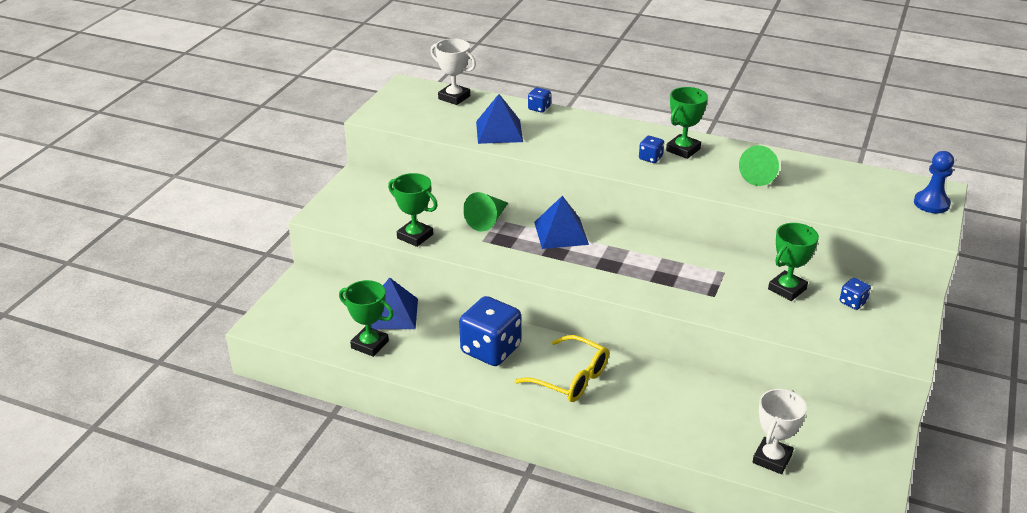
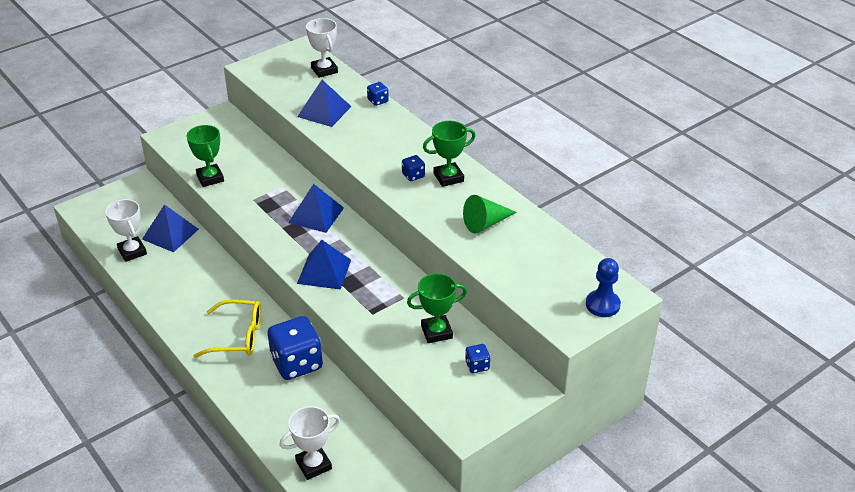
camera: 30 degrees right, 5 degrees up
green trophy [339,280,394,357] -> white trophy [105,199,147,262]
blue dice [459,296,521,366] -> blue dice moved to [268,316,323,380]
green cone [463,192,508,232] -> none
yellow glasses [515,335,609,402] -> yellow glasses turned 60 degrees counterclockwise [193,300,261,358]
none -> blue pyramid [297,240,351,290]

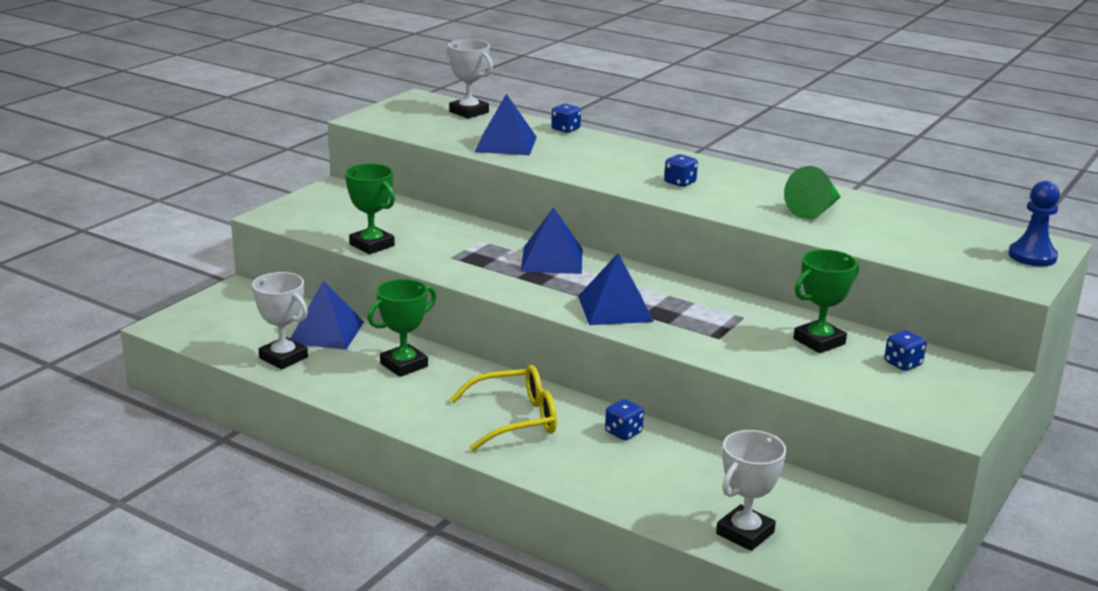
camera: 20 degrees left, 15 degrees down
blue dice [268,316,323,380] -> blue dice [605,399,644,440], size x0.45
green trophy [423,121,476,187] -> green trophy moved to [367,279,436,377]

